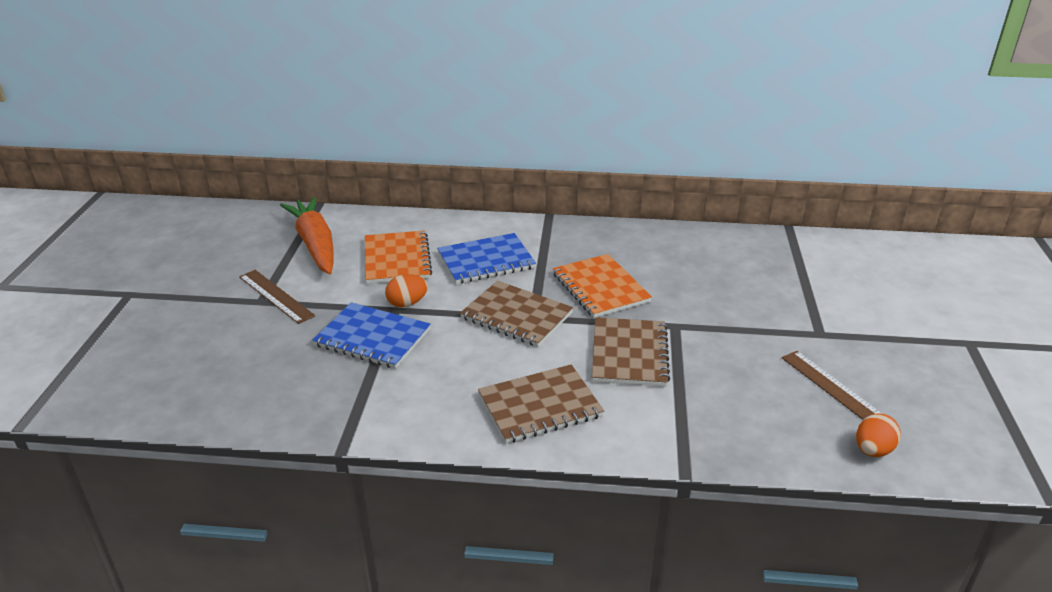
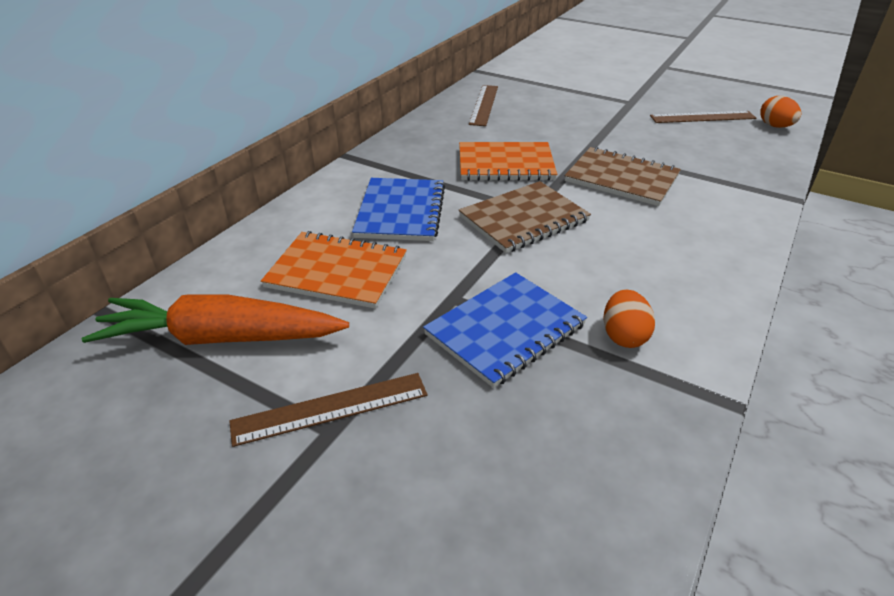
camera: 65 degrees left, 5 degrees up
orange egg [385,274,428,307] -> orange egg moved to [603,289,655,348]
brown notebook [478,364,604,444] -> none
none -> brown ruler [469,85,498,126]

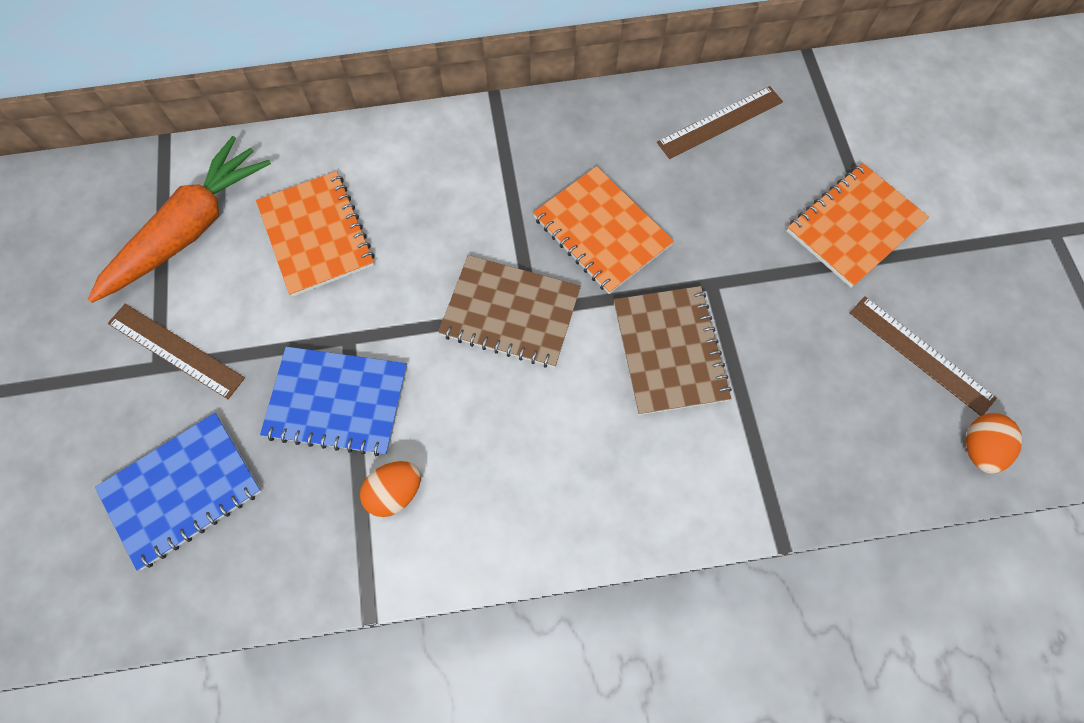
camera: 50 degrees right, 30 degrees up
orange carrot [82,294,349,345] -> orange carrot turned 75 degrees clockwise [88,136,271,303]
blue notebook [352,178,445,241] -> blue notebook moved to [95,413,262,571]
none -> orange notebook [787,163,929,288]

